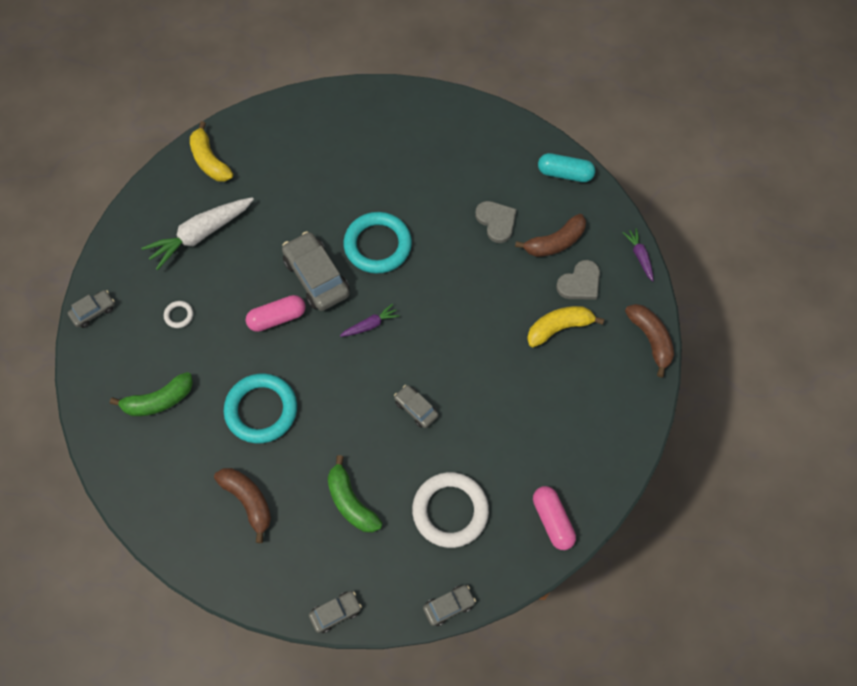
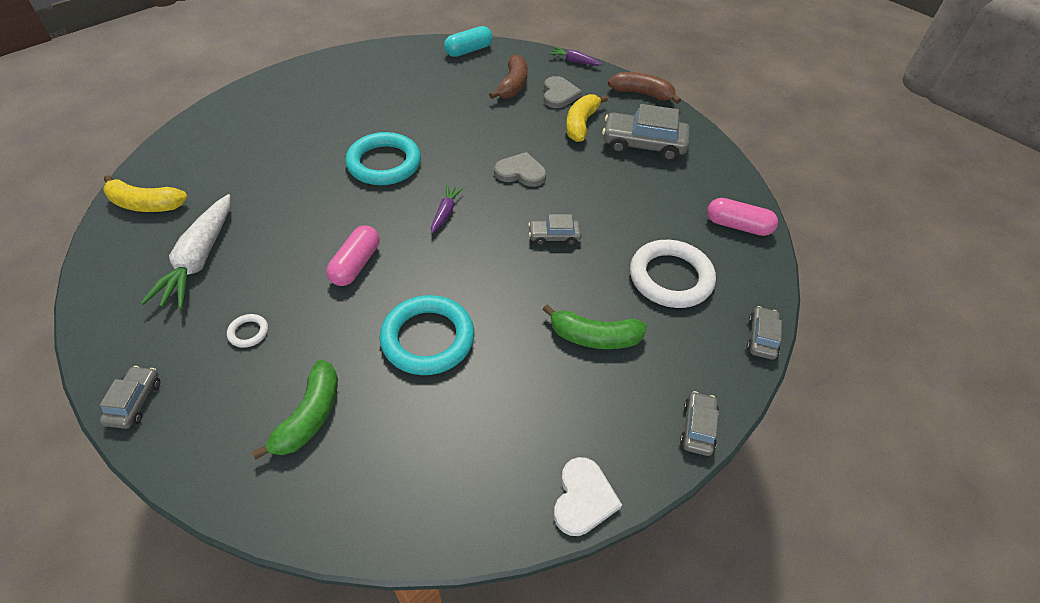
camera: 50 degrees left, 15 degrees down
brown banana [214,468,271,543] -> none
grey car [282,231,350,311] -> grey car moved to [602,104,690,161]
grey heart [475,201,517,243] -> grey heart moved to [494,152,546,187]
none -> white heart [554,457,622,536]

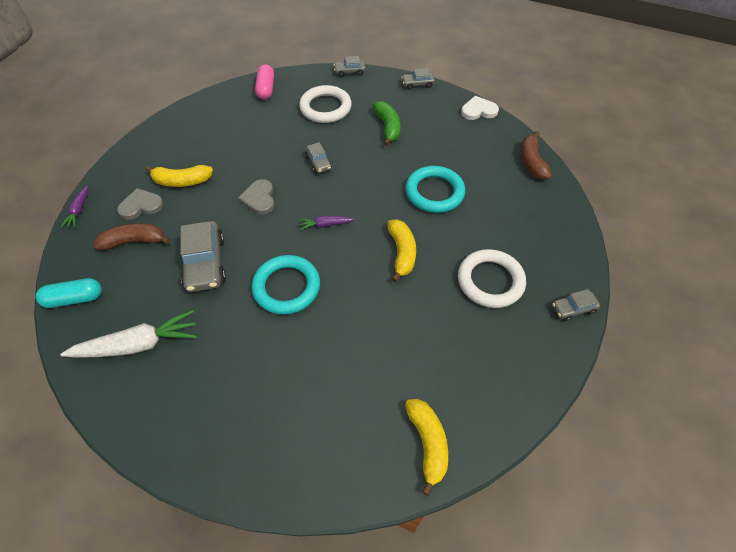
camera: 110 degrees left, 5 degrees up
white carrot [141,194,230,309] -> white carrot moved to [60,310,197,358]
white ring [227,314,268,348] -> white ring [458,249,526,308], size x2.37
green banana [252,360,338,460] -> none
pink capsule [326,225,380,286] -> yellow banana [387,220,416,282]
turquoise capsule [444,26,493,57] -> turquoise capsule turned 45 degrees counterclockwise [36,278,102,308]
grey car [602,104,690,161] -> grey car moved to [180,221,226,292]
brown banana [608,72,681,104] -> brown banana moved to [521,131,552,180]

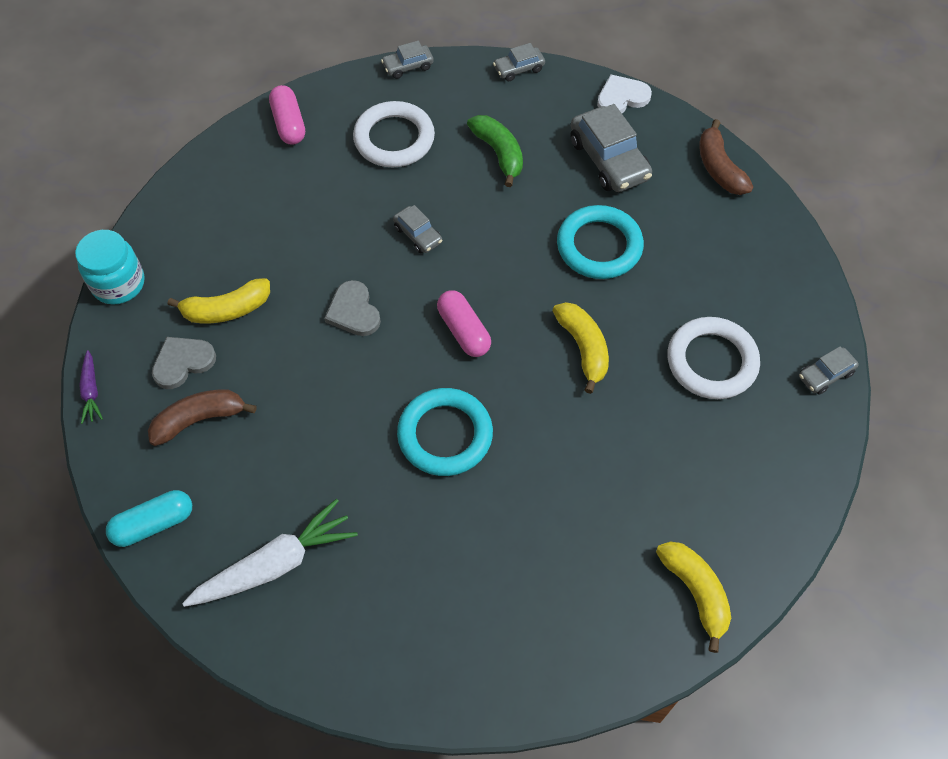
camera: 15 degrees left, 5 degrees up
grey car [180,221,226,292] -> grey car moved to [570,104,652,192]
purple carrot [298,216,354,230] -> pink capsule [437,290,491,357]
none -> turquoise jar [75,230,144,305]

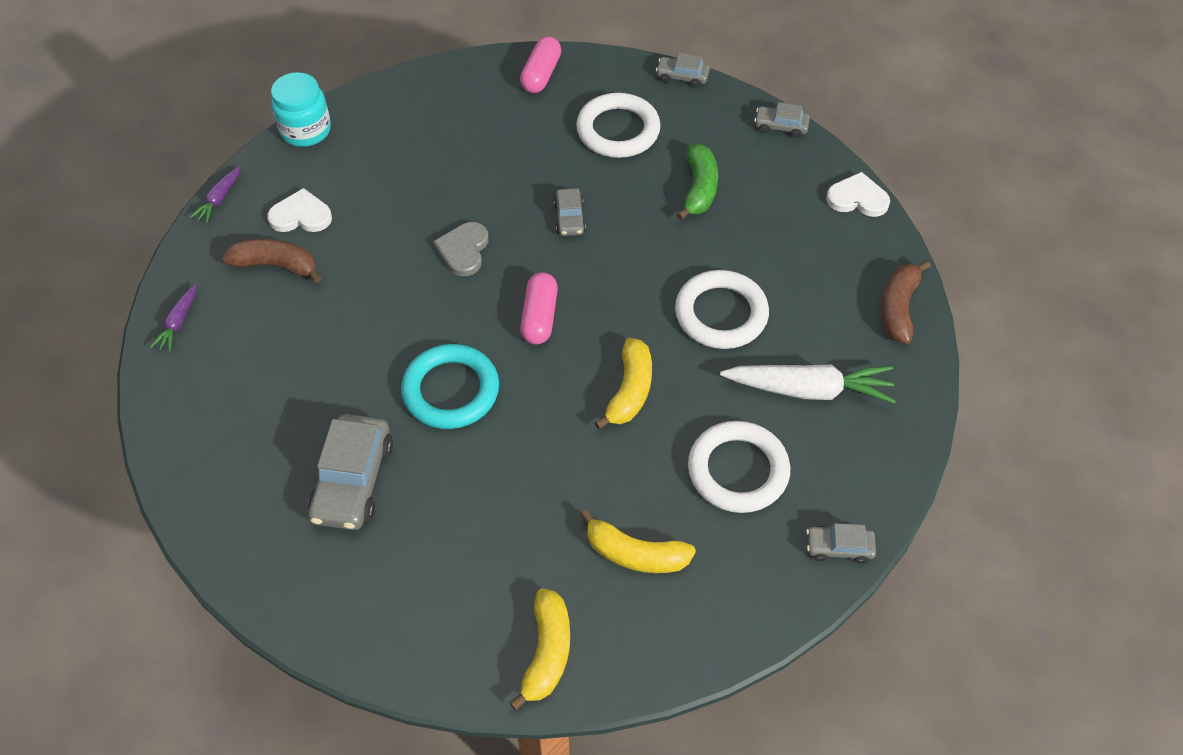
camera: 35 degrees right, 5 degrees down
turquoise capsule [106,490,192,547] -> purple carrot [150,284,196,352]
grey heart [152,337,216,389] -> white heart [267,188,332,232]
yellow banana [168,278,270,323] -> yellow banana moved to [580,509,696,573]
white carrot [182,499,358,607] -> white carrot moved to [720,364,896,404]
turquoise ring [557,205,644,279] -> white ring [675,270,769,349]
grey car [570,104,652,192] -> grey car moved to [308,414,393,530]

